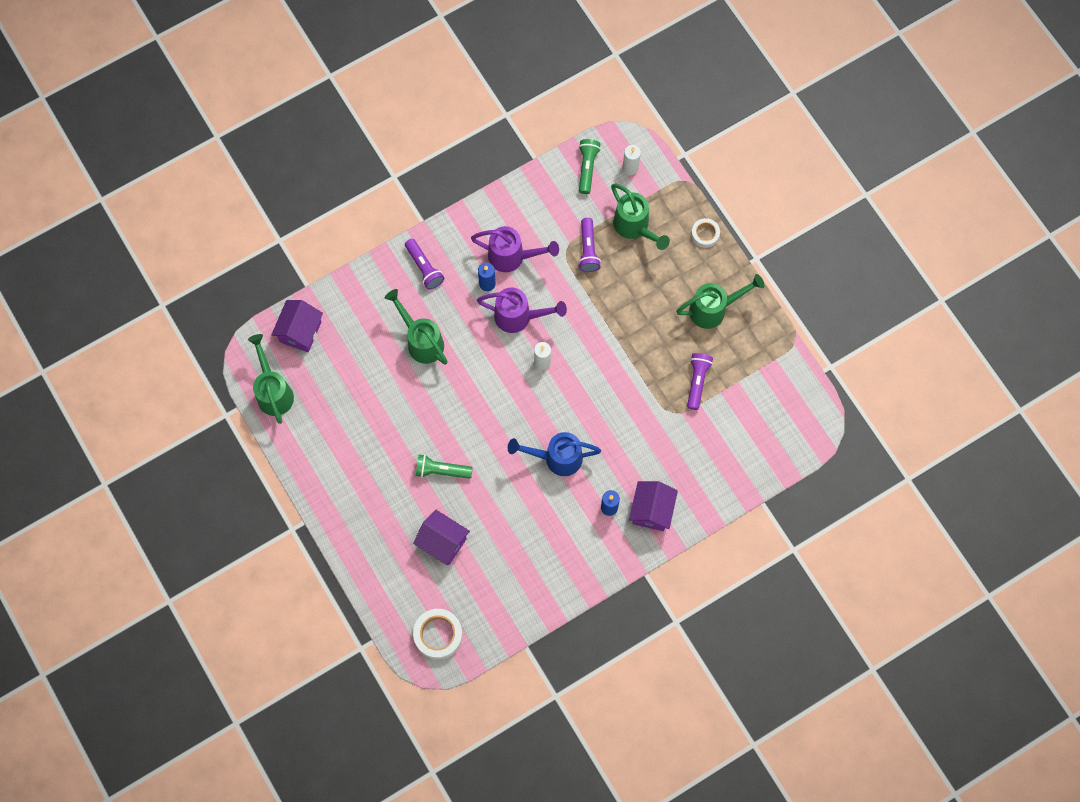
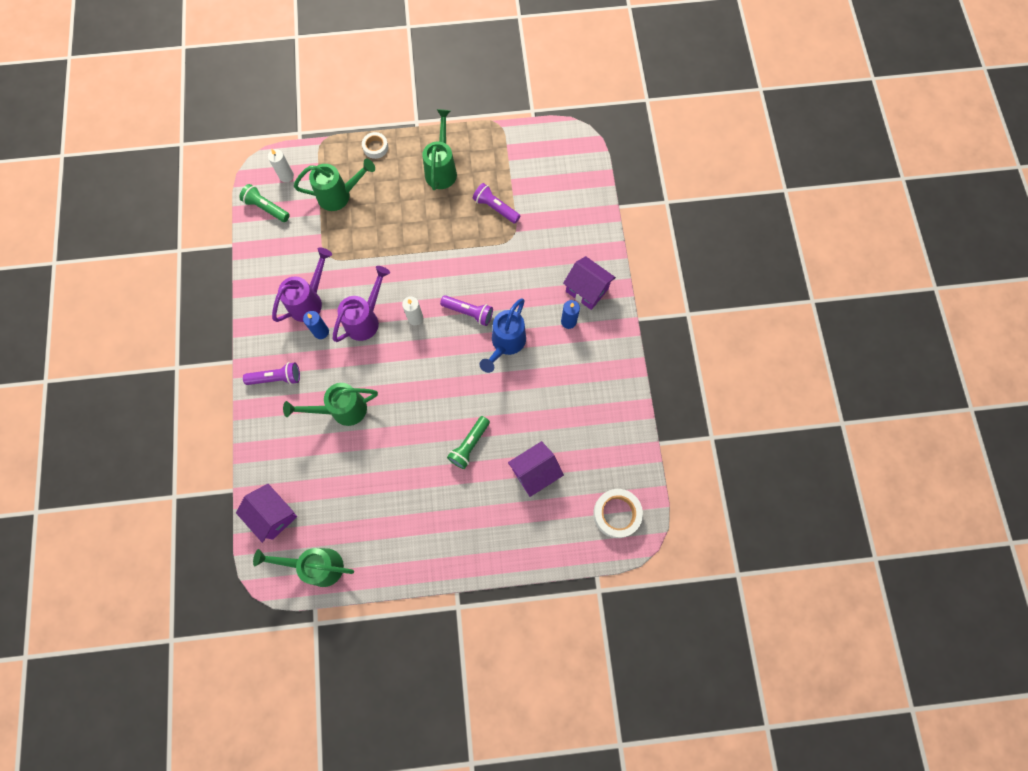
camera: 65 degrees left, 0 degrees up
purple flashlight [578,218,601,272] -> purple flashlight moved to [440,295,493,326]

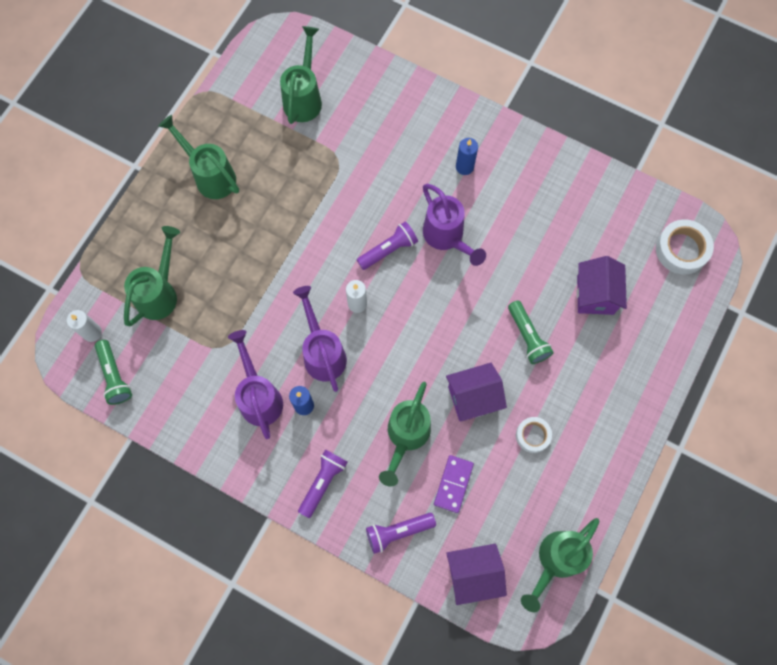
camera: 55 degrees left, 0 degrees up
green flashlight [239,184,290,222] -> green flashlight turned 90 degrees counterclockwise [95,340,132,405]
white tape [362,132,388,159] -> white tape moved to [516,417,552,453]
purple flashlight [473,183,520,224] -> purple flashlight moved to [366,513,436,554]
blue watering can [480,298,526,373] -> purple watering can [423,184,486,266]
purple house [563,256,616,310] -> purple house moved to [446,363,507,421]
none -> green watering can [280,26,322,124]
none -> purple domino [434,455,474,513]

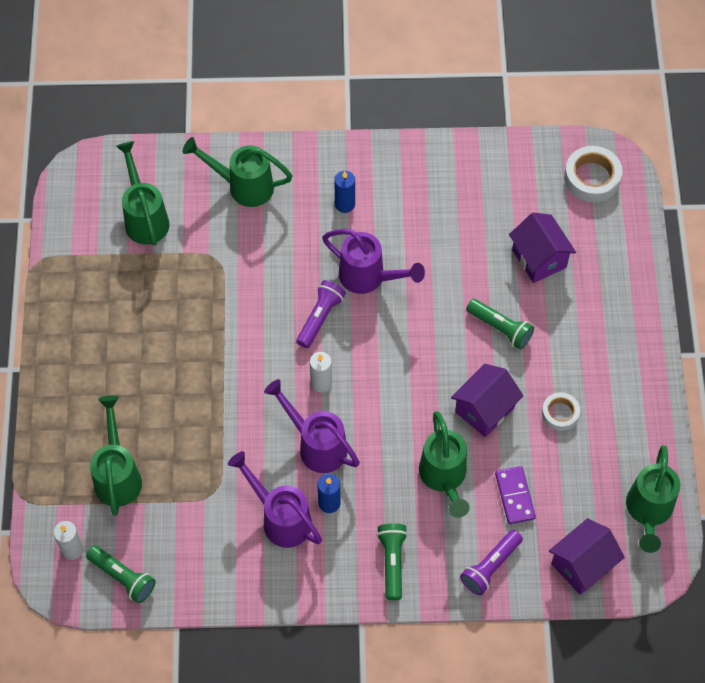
camera: 30 degrees left, 10 degrees down
green watering can [159,115,239,199] -> green watering can moved to [183,137,292,207]
purple flashlight [298,449,348,518] -> green flashlight [377,523,408,600]

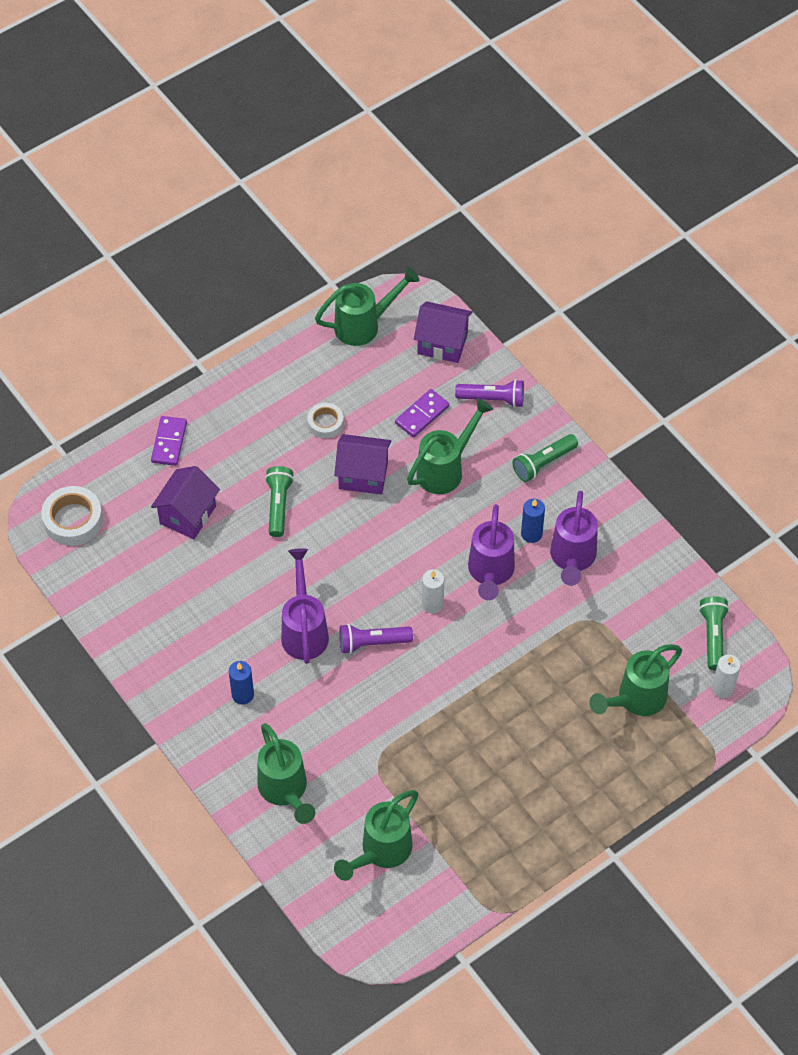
camera: 125 degrees left, 5 degrees down
none -> purple domino [151,416,187,466]

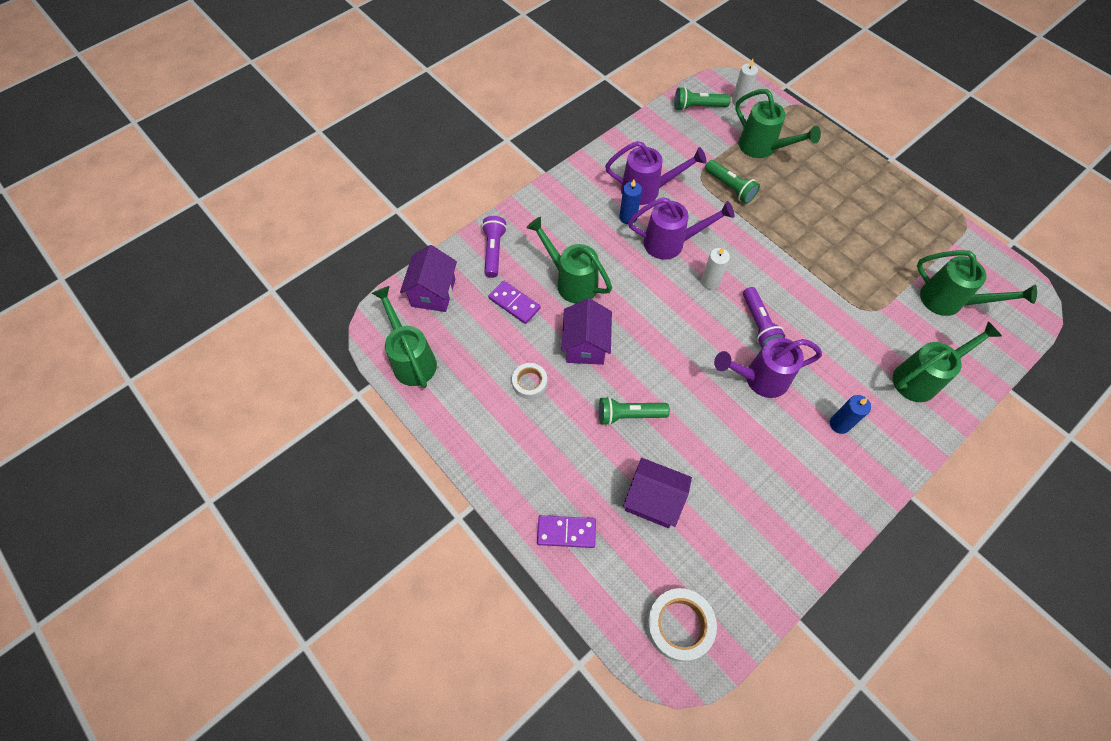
camera: 95 degrees left, 5 degrees up
green flashlight [513,434,578,482] -> green flashlight moved to [705,160,760,204]

